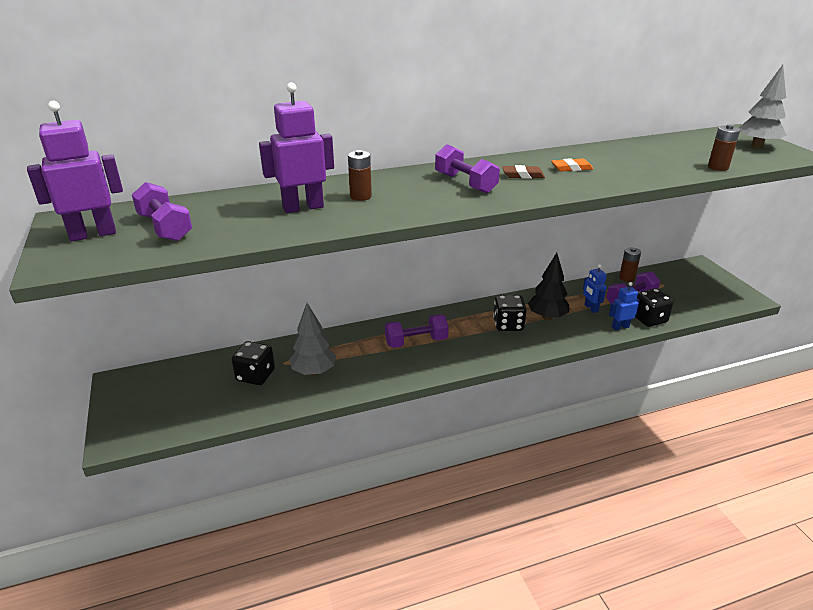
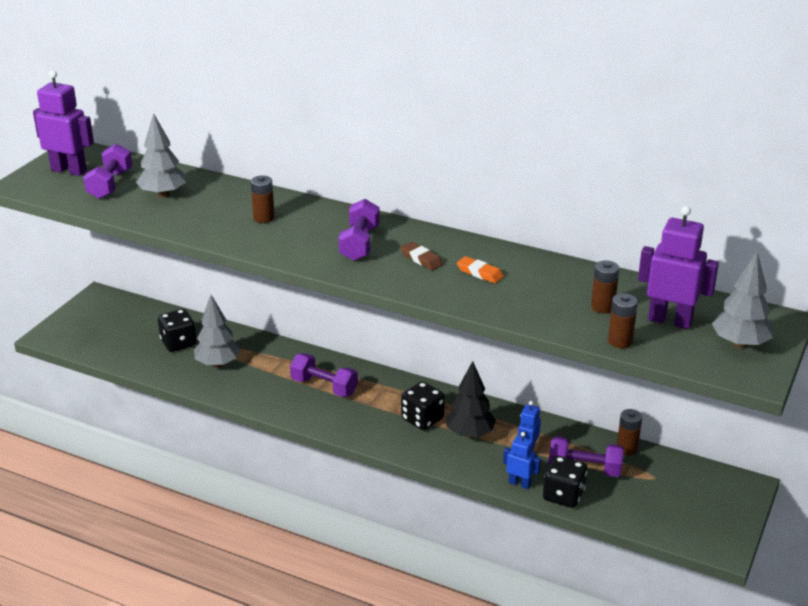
camera: 45 degrees right, 0 degrees up
purple robot [259,82,334,213] -> purple robot moved to [638,206,719,329]
none -> grey tree [136,113,186,198]
none -> brown battery [591,260,619,314]

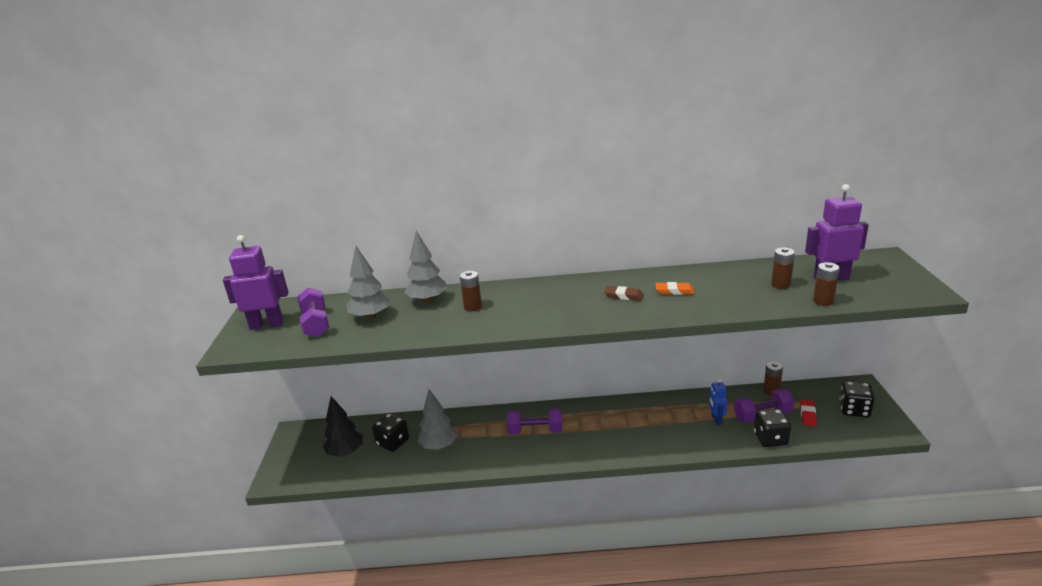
camera: 25 degrees left, 5 degrees down
purple dumbbell [339,199,380,261] -> none
black dice [401,381,445,430] -> black dice moved to [839,381,875,418]
black tree [446,361,496,438] -> black tree moved to [323,396,363,457]
blue robot [503,432,541,489] -> none
grey tree [712,252,773,348] -> grey tree moved to [404,230,447,303]
none -> red eraser [800,400,817,426]

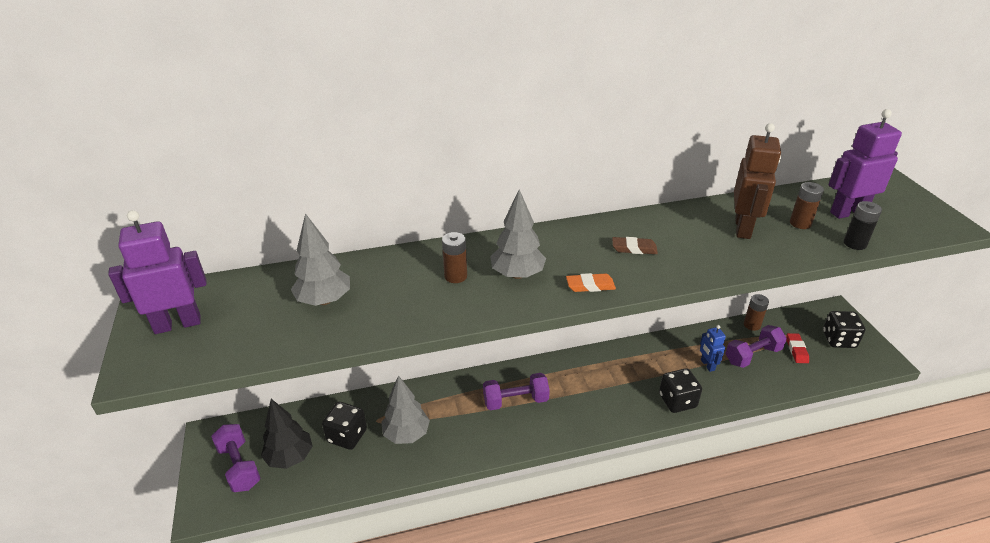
camera: 15 degrees left, 10 degrees up
purple dumbbell [297,288,329,337] -> purple dumbbell moved to [211,424,261,492]
grey tree [404,230,447,303] -> grey tree moved to [490,190,546,279]
orange eraser [656,282,695,295] -> orange eraser moved to [566,273,616,292]
black dice [754,409,791,447] -> black dice moved to [659,368,702,413]
brown battery [813,262,840,306] -> black battery [844,201,882,250]
none -> brown robot [734,123,781,239]

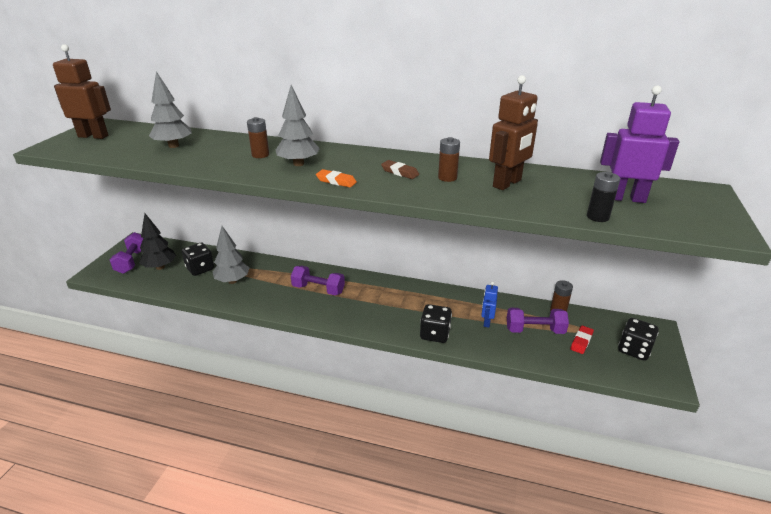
camera: 30 degrees right, 5 degrees down
purple robot [108,210,206,334] -> brown robot [53,44,111,139]
brown battery [790,182,824,229] -> brown battery moved to [438,137,460,182]

